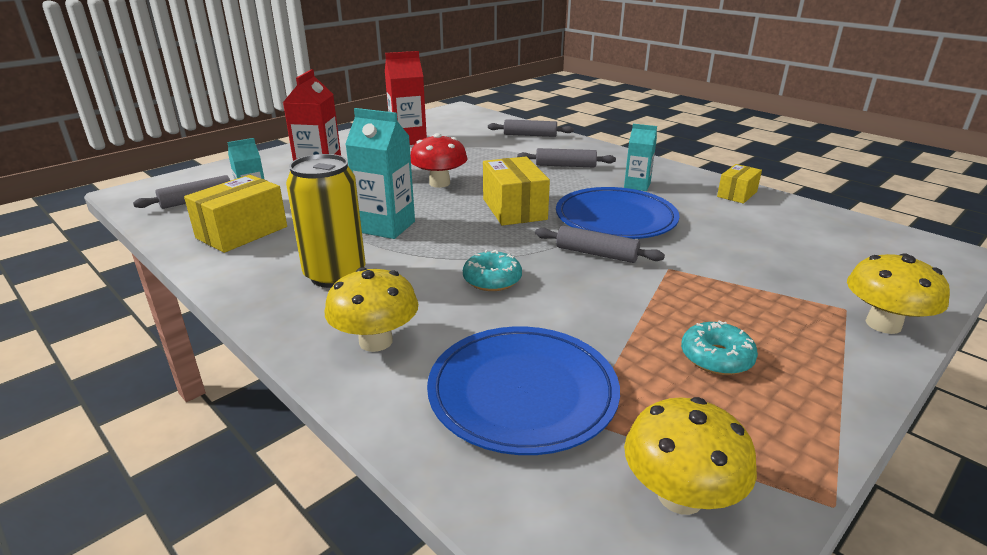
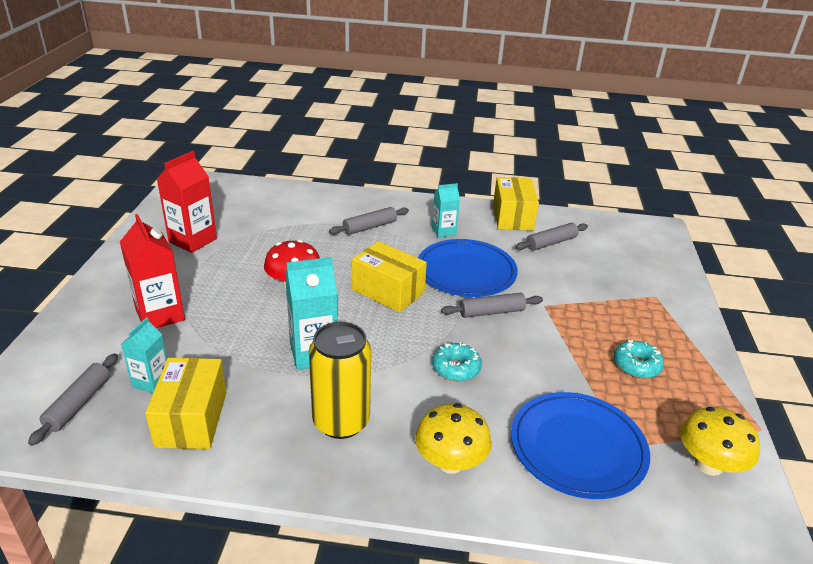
camera: 40 degrees left, 5 degrees up
grey rolling pin [488,119,574,137] -> grey rolling pin moved to [515,223,588,251]
yellow box [717,164,762,204] -> yellow box [493,177,539,231], size x1.67
yellow mushroom [847,253,950,334] -> none

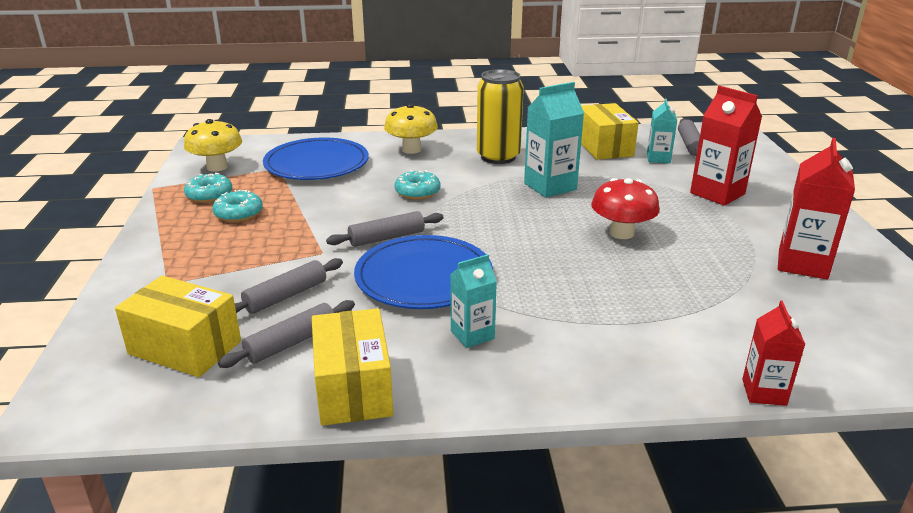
camera: 170 degrees right, 5 degrees down
grey rolling pin [329,207,409,235] -> grey rolling pin moved to [235,258,343,314]
yellow box [352,241,427,312] -> yellow box moved to [115,275,241,377]
none -> turquoise donut [184,173,232,203]
none -> red carton [742,301,806,406]

